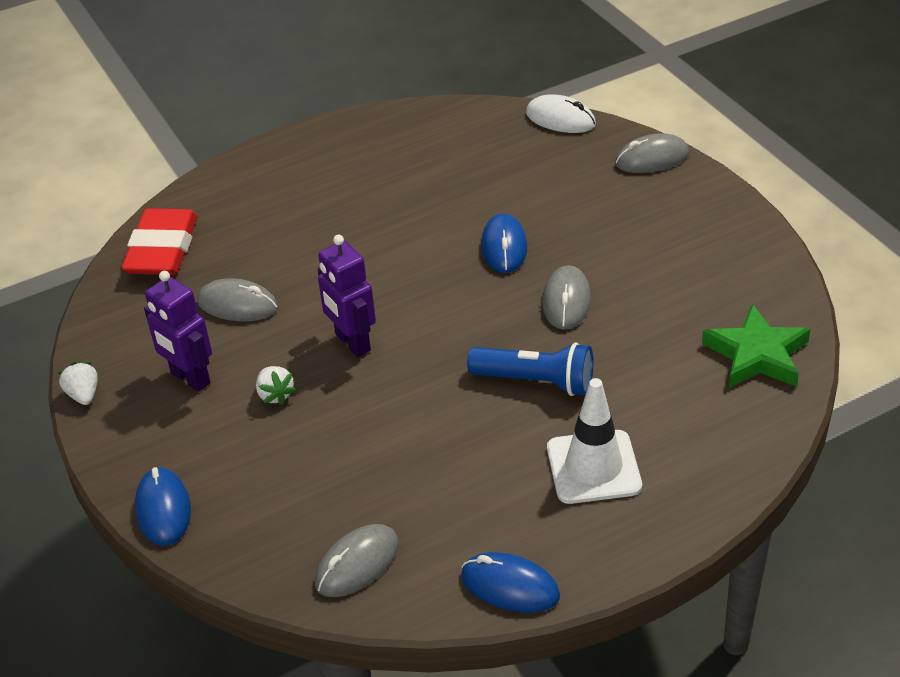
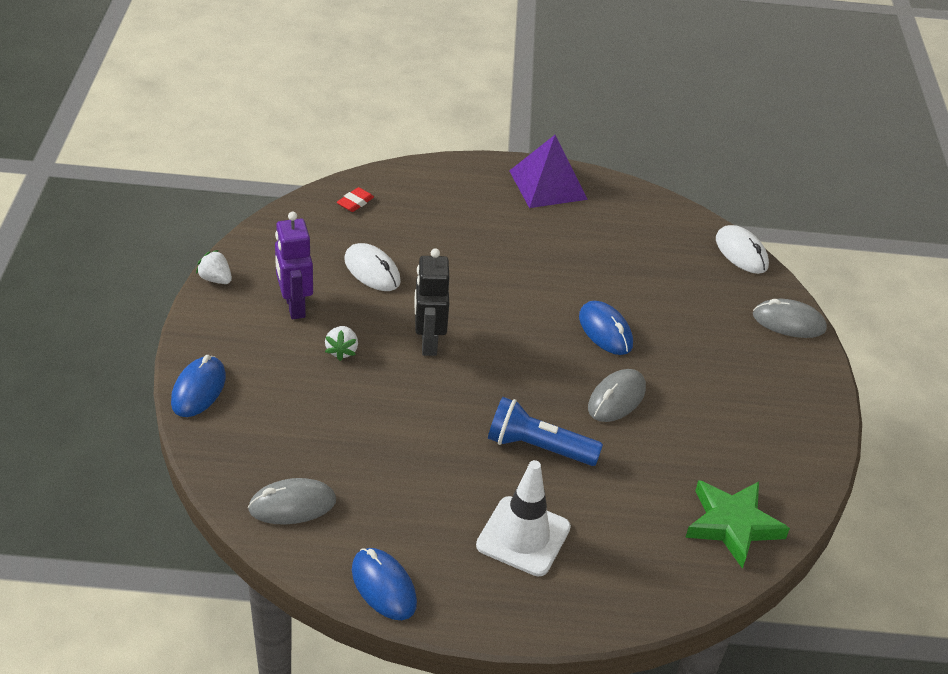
camera: 25 degrees right, 0 degrees up
white strawberry [57,362,97,405] -> white strawberry turned 60 degrees counterclockwise [196,250,232,284]
red eraser [122,208,198,275] -> red eraser [337,187,374,212], size x0.42
grey mouse [197,278,278,321] -> white mouse [344,243,401,291]
purple robot [318,234,376,357] -> black robot [414,248,449,356]
blue flashlight [467,342,593,396] -> blue flashlight turned 150 degrees clockwise [488,397,603,466]
blue mouse [481,213,527,273] -> blue mouse turned 60 degrees counterclockwise [579,301,633,355]
none -> purple pyramid [509,135,588,208]

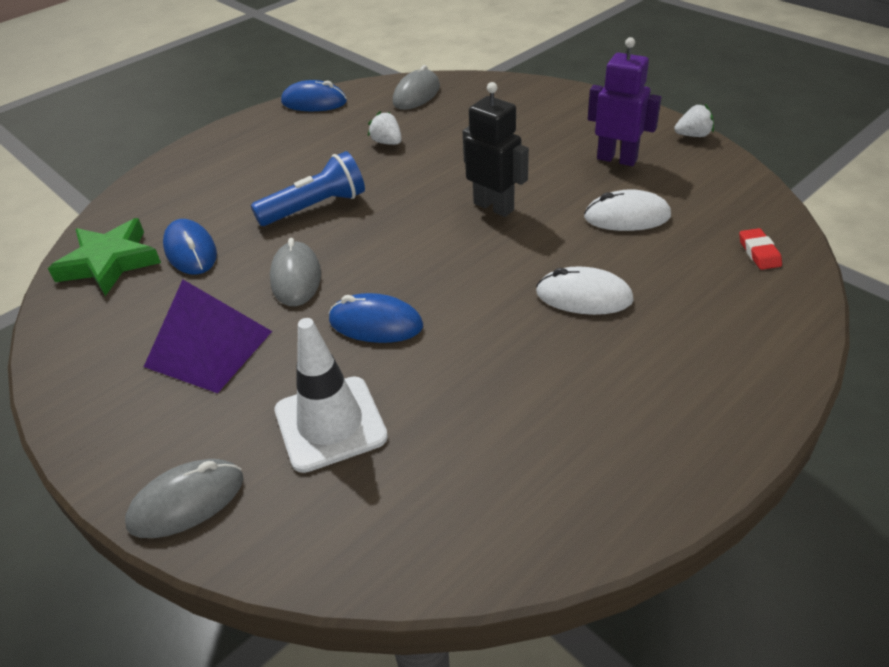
camera: 140 degrees right, 0 degrees up
blue mouse [171,355,226,417] -> blue mouse moved to [163,219,217,275]
white strawberry [325,326,358,361] -> white strawberry moved to [368,111,402,145]
white traffic cone [476,460,571,576] -> white traffic cone moved to [275,318,388,473]
purple pyramid [509,135,588,208] -> purple pyramid moved to [144,279,272,393]
white mouse [716,225,769,274] -> white mouse moved to [536,267,634,315]

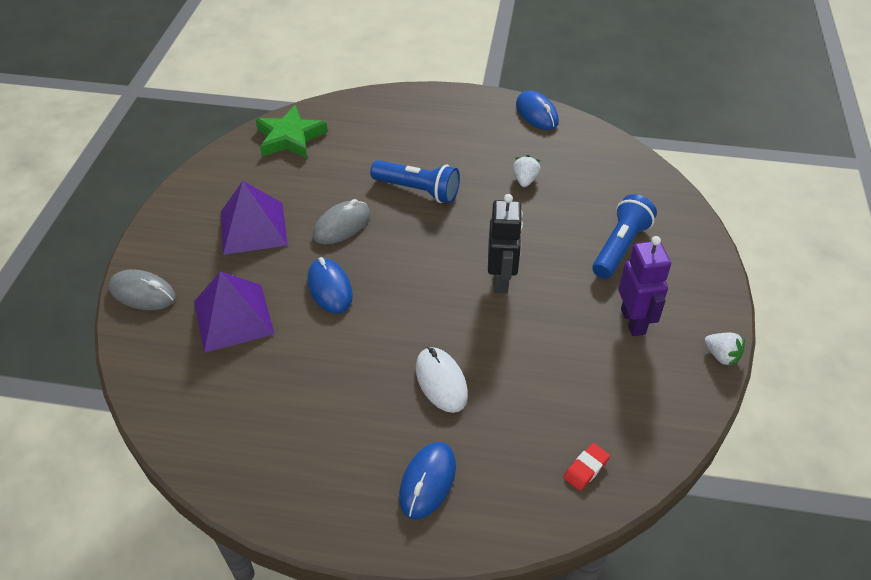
camera: 50 degrees right, 5 degrees up
blue mouse [163,219,217,275] -> blue mouse moved to [399,442,456,519]
white traffic cone [275,318,388,473] -> purple pyramid [194,271,275,353]
grey mouse [393,65,440,110] -> none
white mouse [584,189,671,231] -> none
none -> blue flashlight [592,194,657,279]

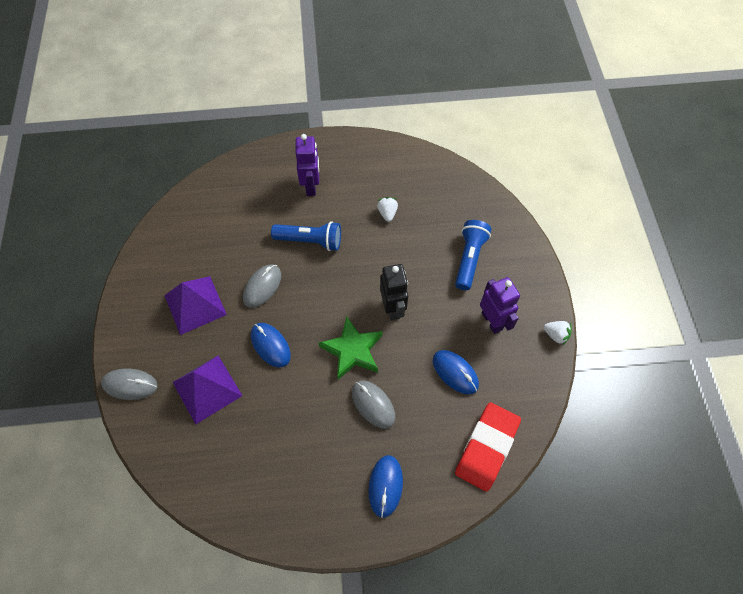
camera: 15 degrees left, 15 degrees up
green star [255,105,328,158] -> green star moved to [319,316,383,380]
white mouse [416,347,468,413] -> grey mouse [352,380,396,429]
blue mouse [516,90,559,130] -> blue mouse moved to [433,350,479,395]
red eraser [563,443,610,491] -> red eraser [455,402,521,492], size x2.41
none -> purple robot [295,134,319,196]

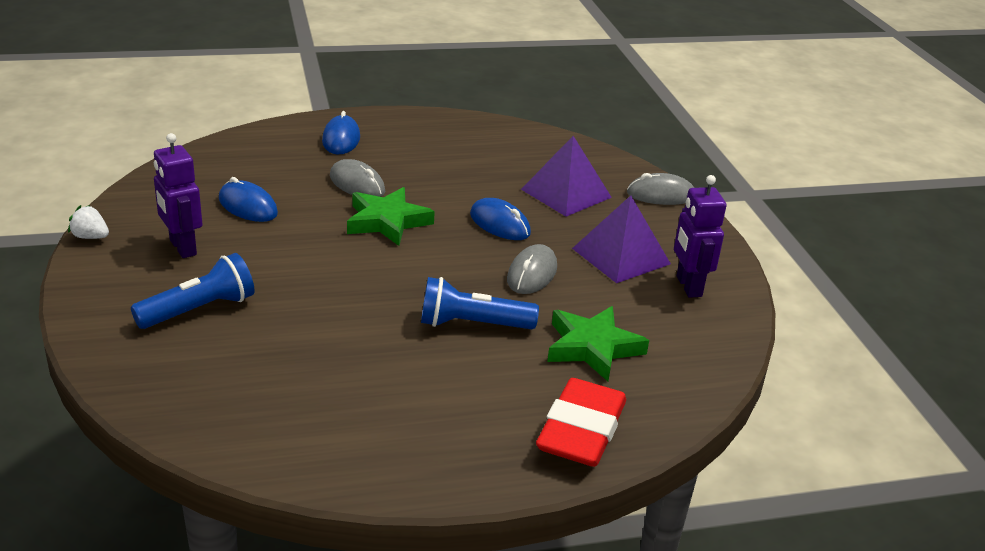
camera: 170 degrees right, 30 degrees down
purple robot [295,134,319,196] -> purple robot moved to [674,175,726,298]
white strawberry [377,197,398,222] -> none
black robot [380,264,408,320] -> none
blue flashlight [455,220,491,290] -> blue flashlight turned 135 degrees counterclockwise [131,253,254,329]
red eraser [455,402,521,492] -> red eraser moved to [536,378,626,467]
none -> green star [547,306,649,381]

